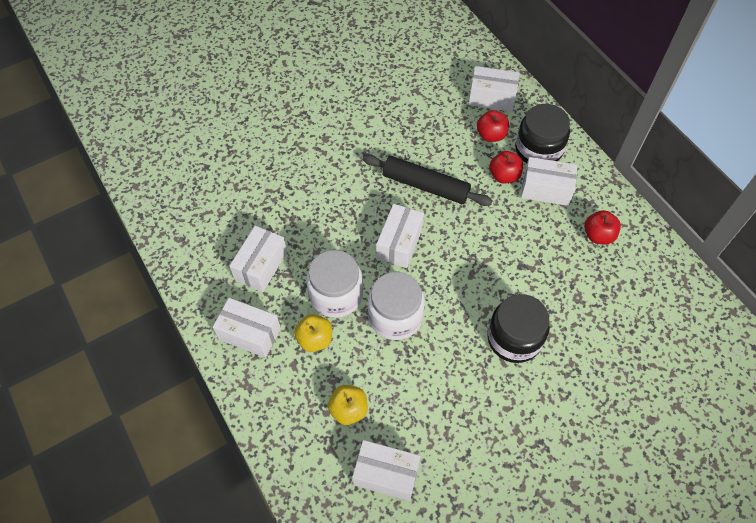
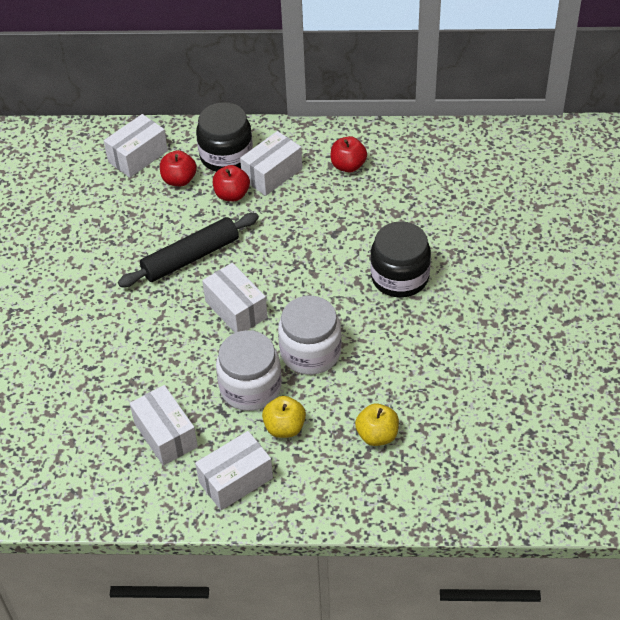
camera: 55 degrees left, 10 degrees down
white box [352,440,421,501] -> none

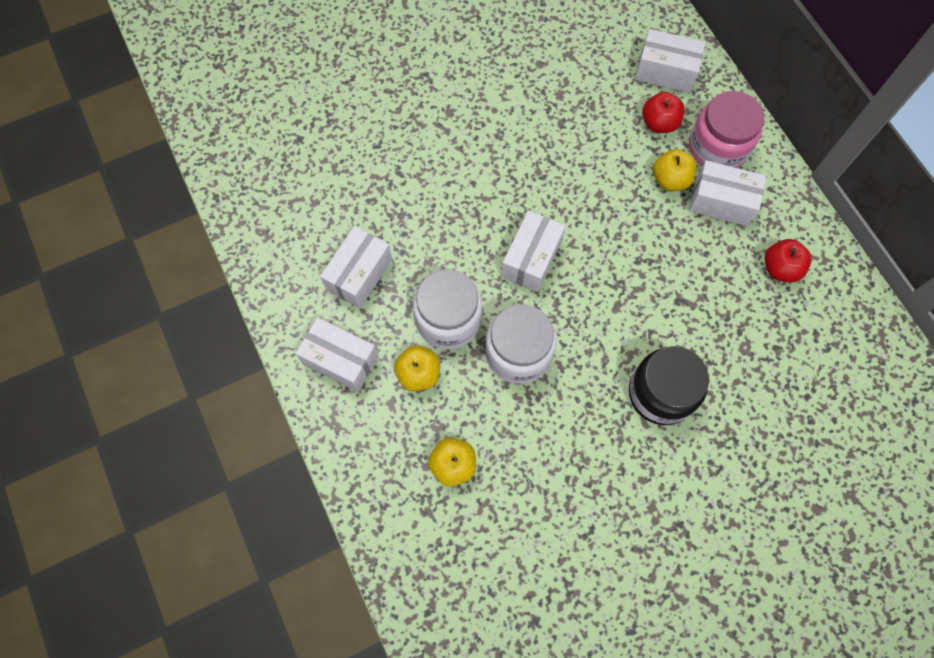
camera: 60 degrees right, 20 degrees up
black rolling pin [118,213,259,287] -> none
black jar [196,102,253,172] -> pink jar [689,91,764,168]
red apple [213,165,250,201] -> yellow apple [653,149,697,191]

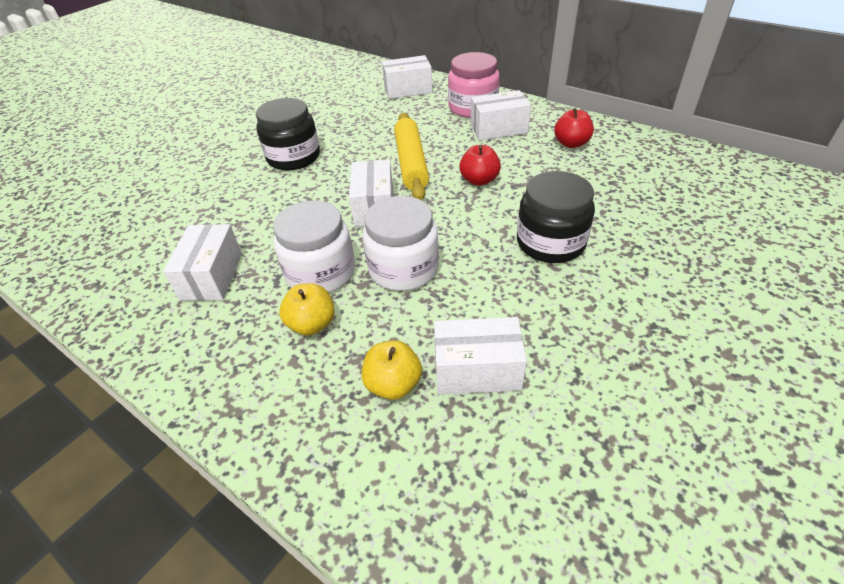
camera: 25 degrees left, 25 degrees down
white box [296,317,378,392] -> white box moved to [434,317,527,394]
red apple [642,92,685,133] -> red apple moved to [459,145,501,186]
yellow apple [653,149,697,191] -> none
none -> black jar [256,98,320,171]
none -> yellow rolling pin [394,113,429,200]

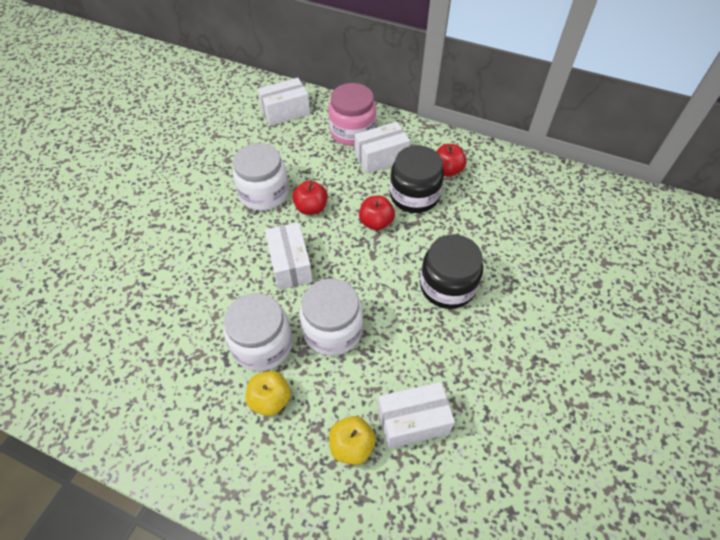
camera: 15 degrees left, 10 degrees up
white box [163,224,242,301] -> none
black jar [256,98,320,171] -> black jar moved to [390,145,444,213]
yellow rolling pin [394,113,429,200] -> red apple [292,180,328,215]
none -> white jar [233,143,289,211]

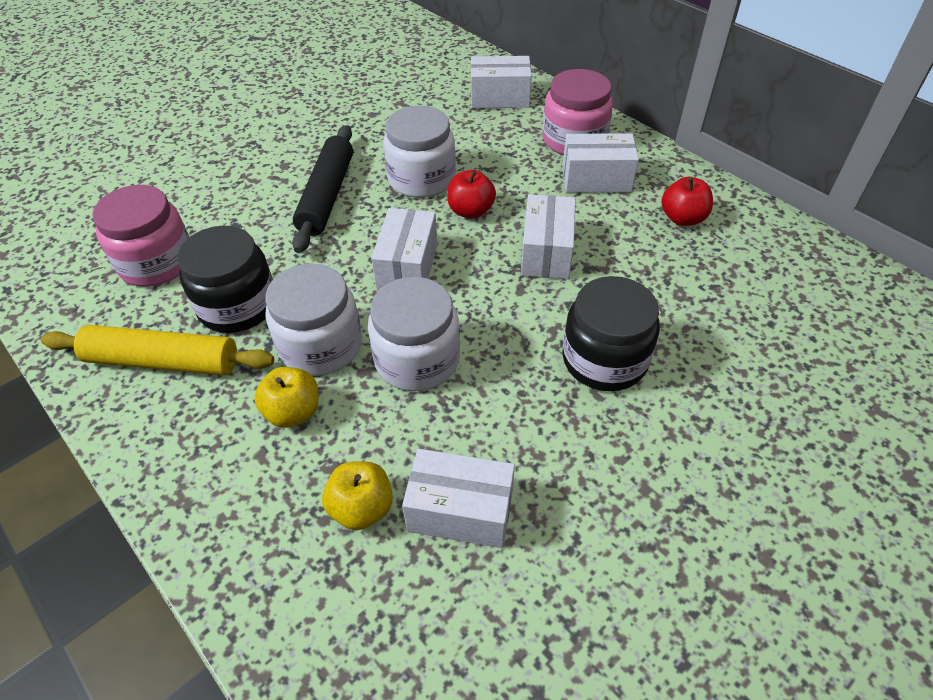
camera: 25 degrees right, 5 degrees down
red apple [359,196,395,231] -> white box [521,194,576,279]
black jar [390,145,444,213] -> black jar moved to [177,226,273,333]
none -> yellow rolling pin [41,325,274,375]
none -> pink jar [92,185,189,287]
none -> black rolling pin [292,125,353,253]

